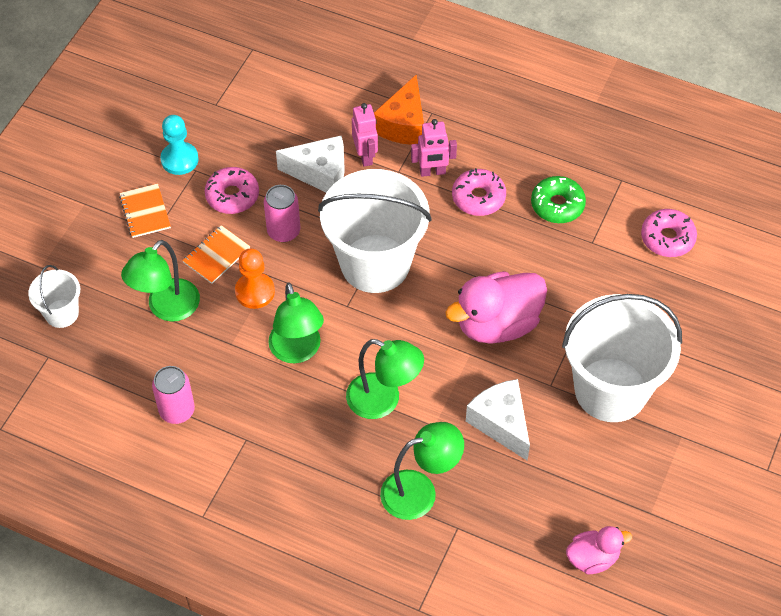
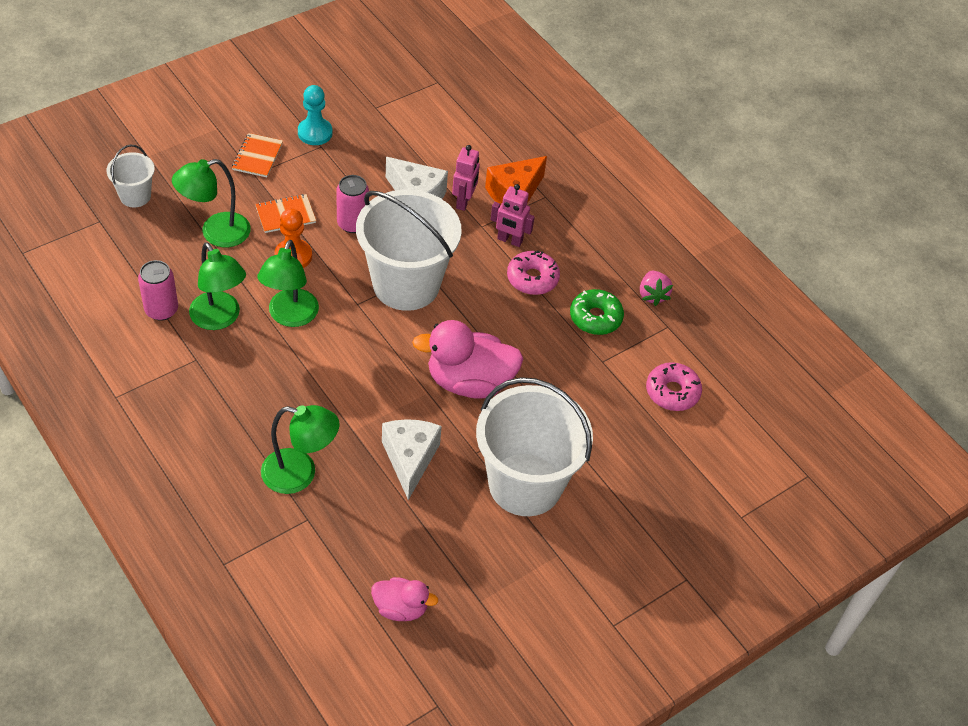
camera: 25 degrees right, 5 degrees down
pink donut [205,167,259,214] -> none
green lamp [346,339,424,419] -> green lamp moved to [189,242,246,330]
none -> pink strawberry [640,271,673,306]

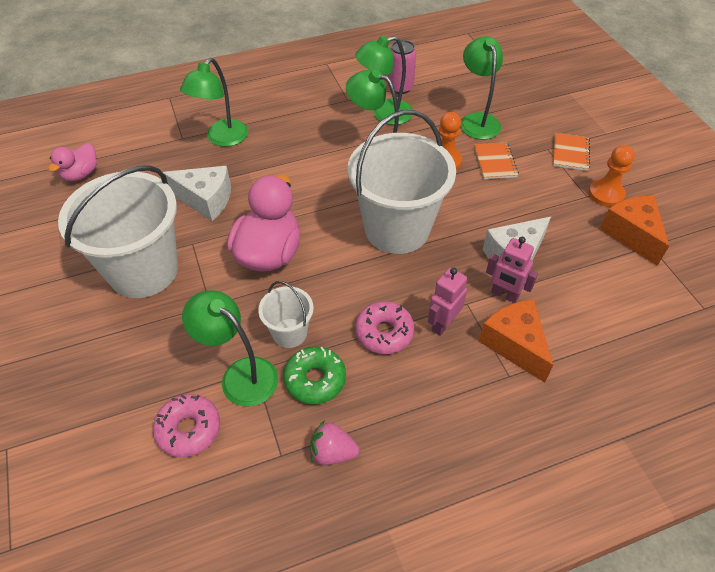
camera: 110 degrees right, 0 degrees up
white bucket [106,145,155,208] -> white bucket moved to [258,281,314,348]
orange notebook [232,133,283,177] -> orange notebook turned 75 degrees clockwise [553,133,590,171]
turquoise pawn [298,85,333,145] -> orange pawn [588,145,635,207]
pink can [336,175,369,233] -> none
none -> green lamp [182,291,278,406]
none -> orange cheese [600,196,669,266]

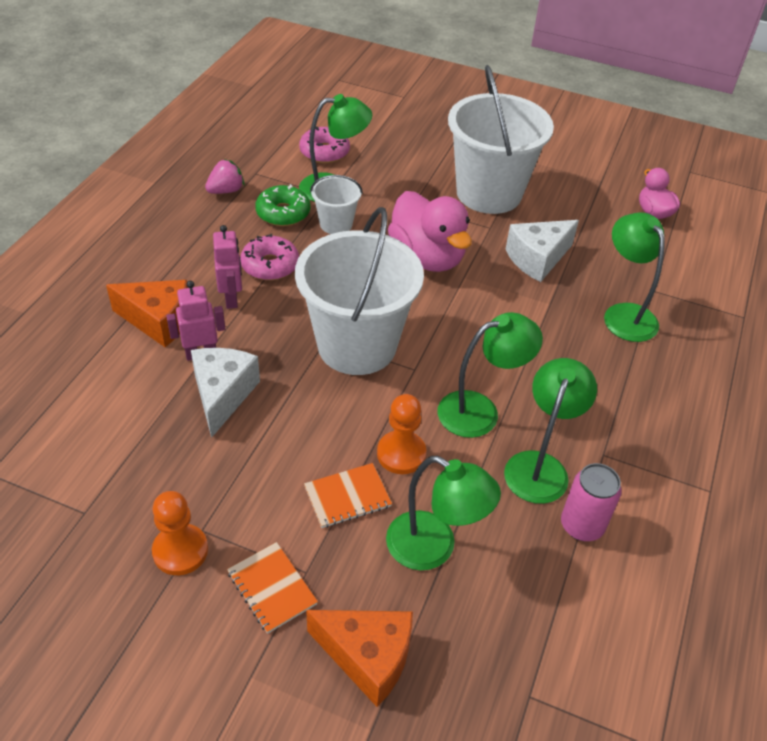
camera: 130 degrees right, 5 degrees down
orange notebook [474,143,519,179] -> orange notebook turned 60 degrees counterclockwise [304,463,392,528]
orange cheese [600,196,669,266] -> orange cheese moved to [306,610,413,707]

